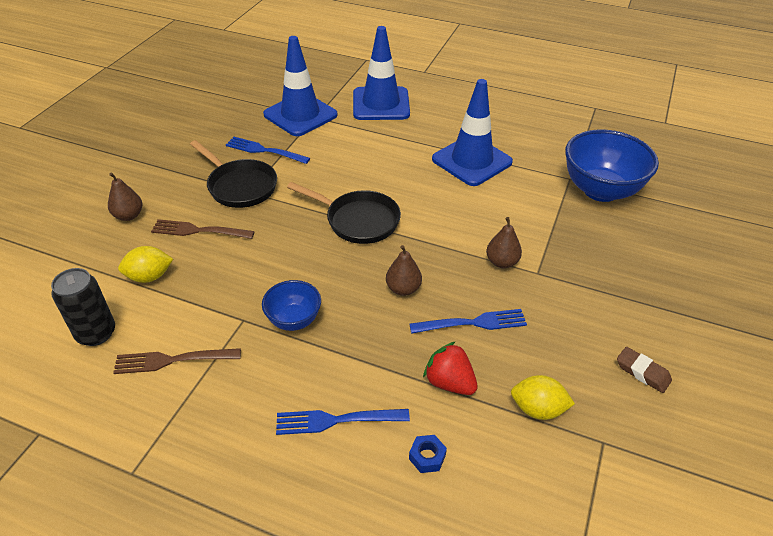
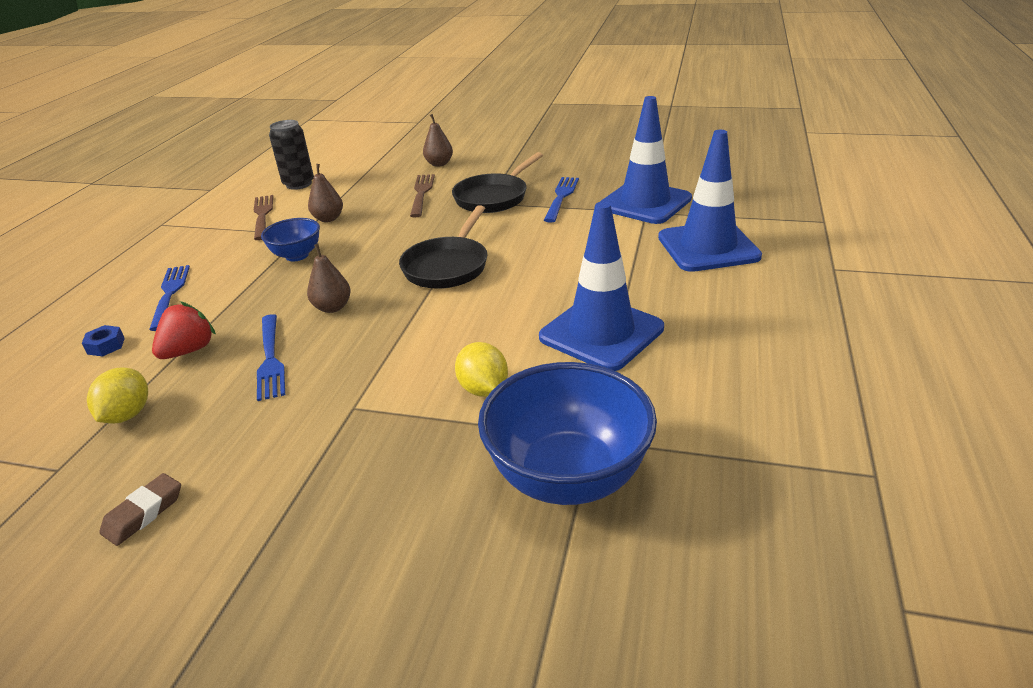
camera: 85 degrees right, 10 degrees down
yellow lemon [118,246,173,283] -> yellow lemon moved to [455,342,508,397]
brown pear [486,217,522,268] -> brown pear moved to [308,164,343,222]

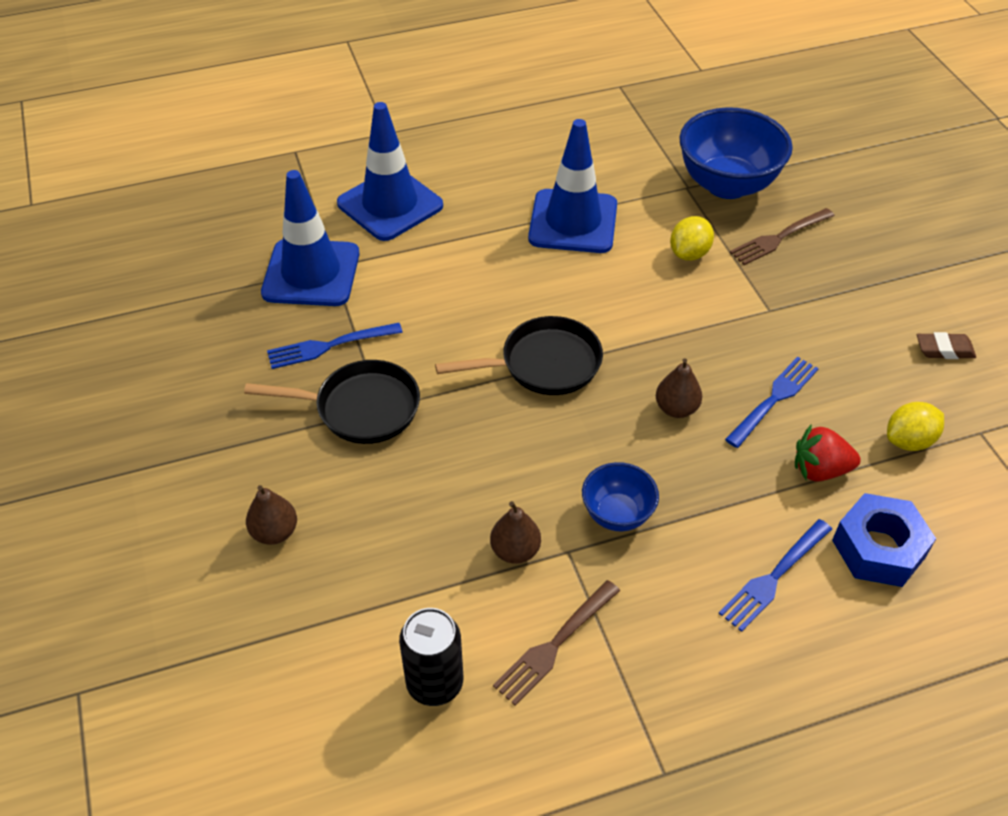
camera: 125 degrees left, 15 degrees up
blue nut [82,325,125,357] -> blue nut [832,493,936,587], size x2.17
brown fork [410,174,435,217] -> brown fork moved to [730,208,835,265]

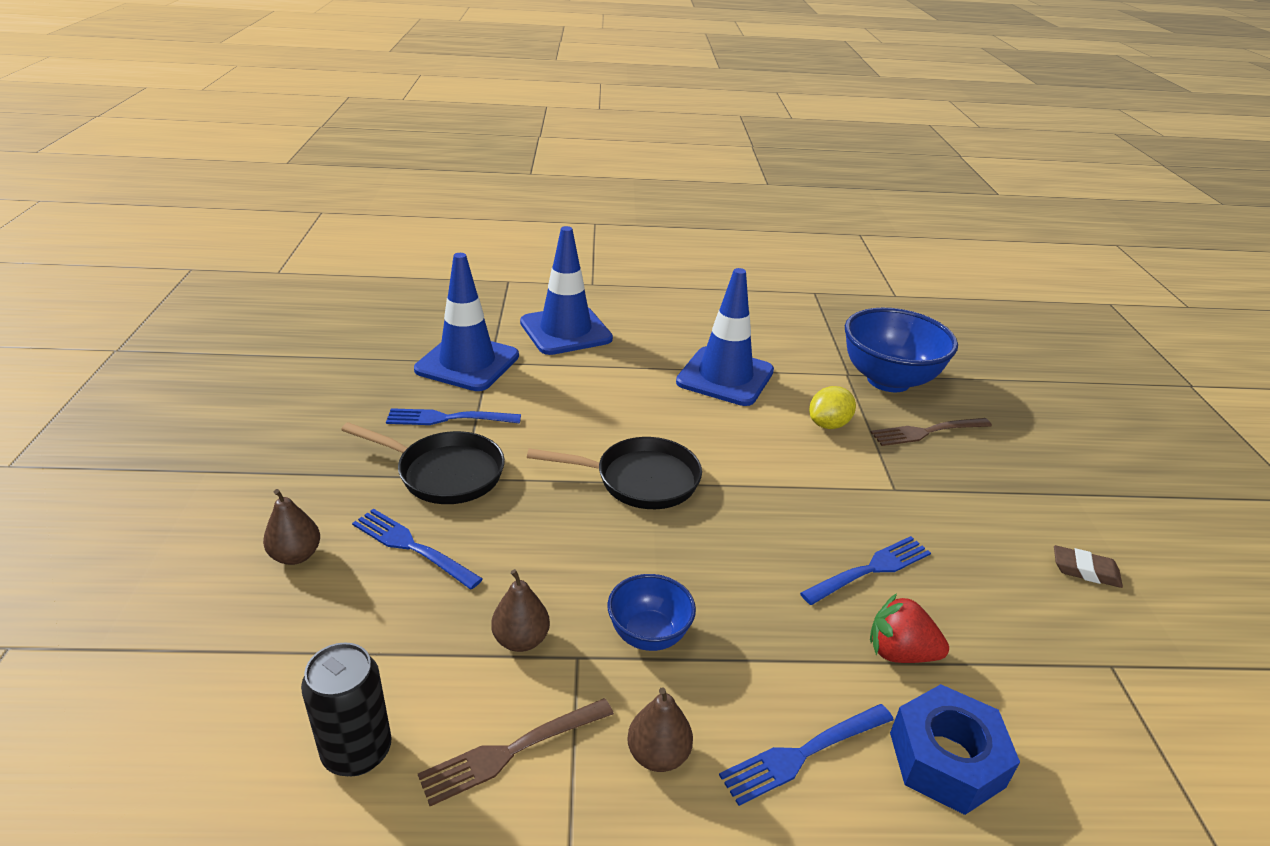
camera: 15 degrees right, 15 degrees down
brown pear [656,358,702,418] -> brown pear moved to [627,687,693,772]
yellow lemon [887,402,944,451] -> none
none -> blue fork [352,509,483,590]

